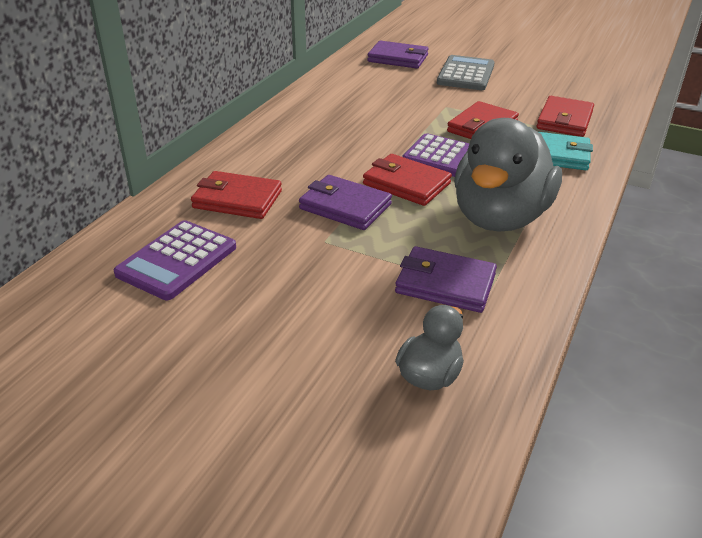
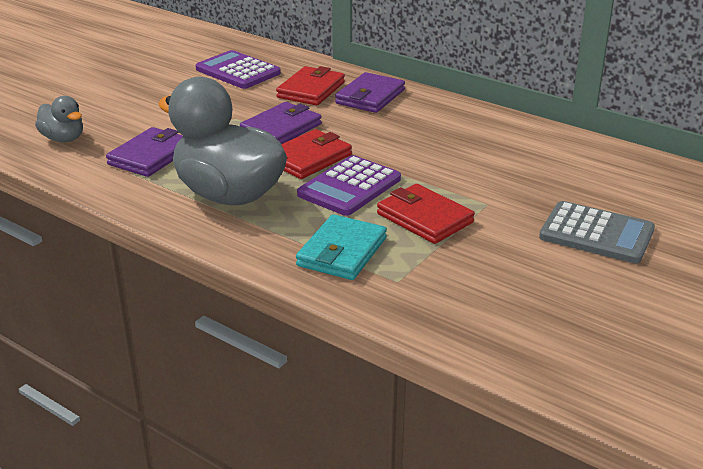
camera: 100 degrees right, 5 degrees down
purple wallet [367,41,428,68] -> purple wallet moved to [335,72,405,113]
red wallet [536,96,594,137] -> none

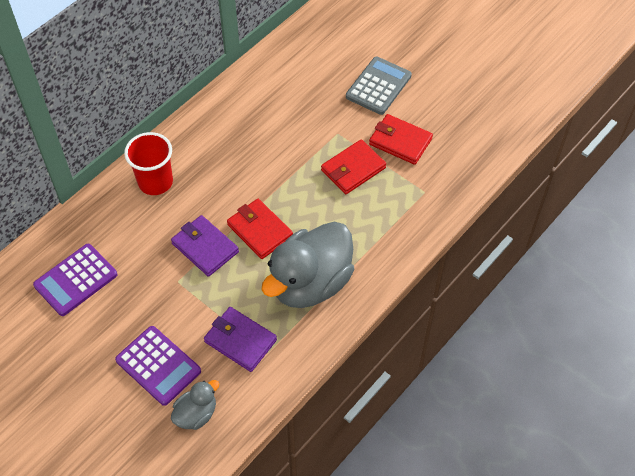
camera: 85 degrees left, 25 degrees up
red wallet [276,66,345,105] -> red wallet moved to [369,114,433,165]
turquoise wallet [296,214,387,280] -> none
purple calculator [297,155,401,216] -> purple calculator moved to [115,326,201,406]
purple wallet [335,72,405,113] -> red cup [124,132,173,195]

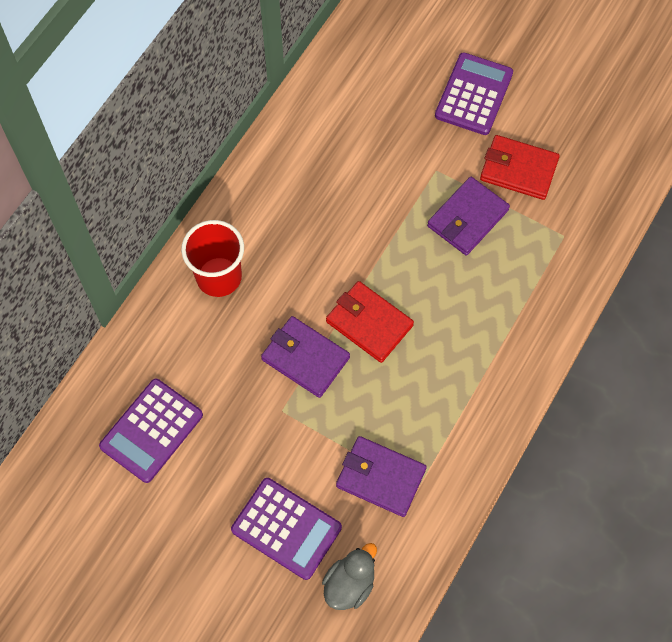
camera: 10 degrees left, 10 degrees up
grey duck [261,222,354,308] -> none
red wallet [321,139,386,194] -> purple wallet [427,177,510,255]
grey calculator [346,57,412,115] -> purple calculator [435,52,513,135]

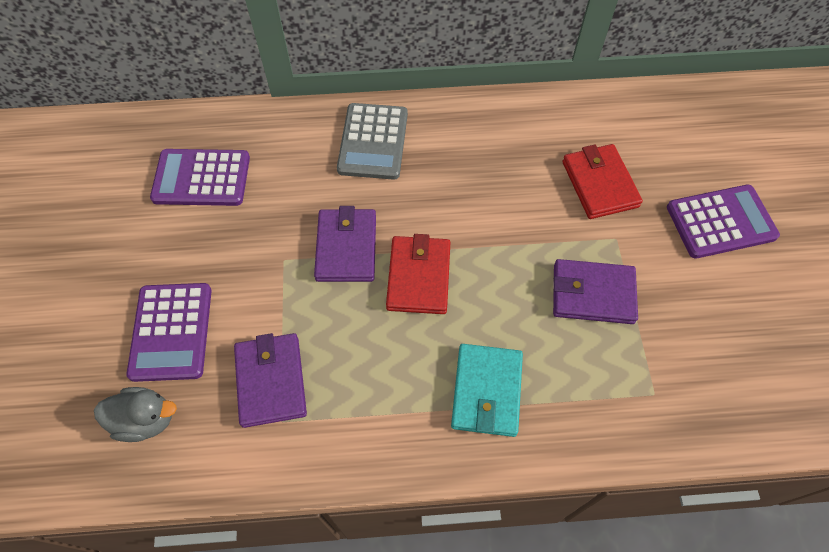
camera: 55 degrees right, 5 degrees down
red cup [181,220,244,297] -> grey calculator [337,103,408,180]
red wallet [480,135,560,200] -> red wallet moved to [562,144,643,219]
none -> turquoise wallet [451,344,523,437]

